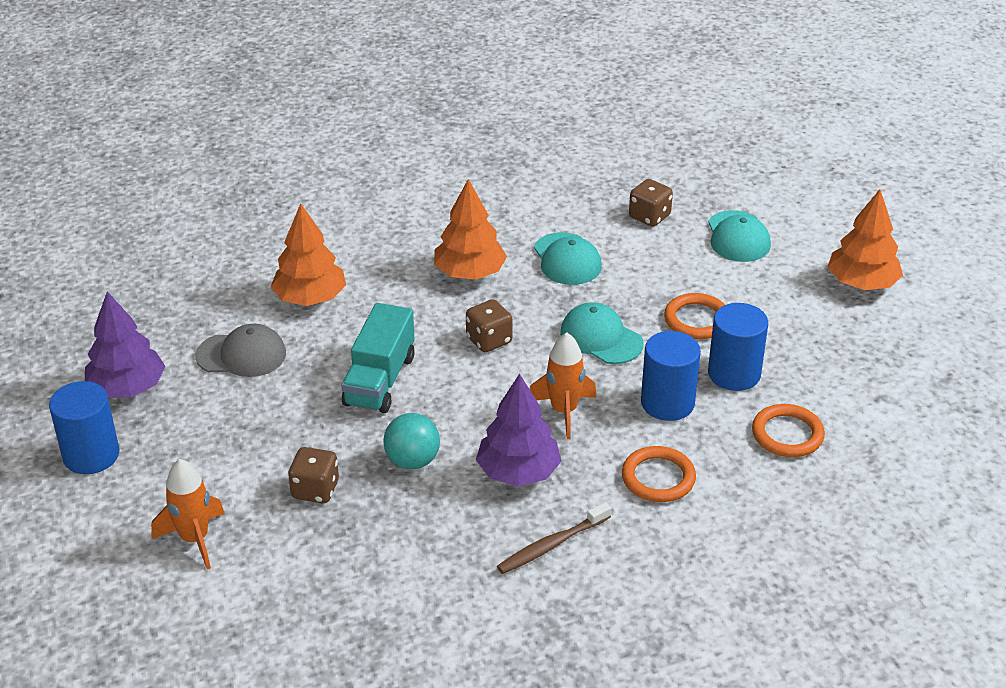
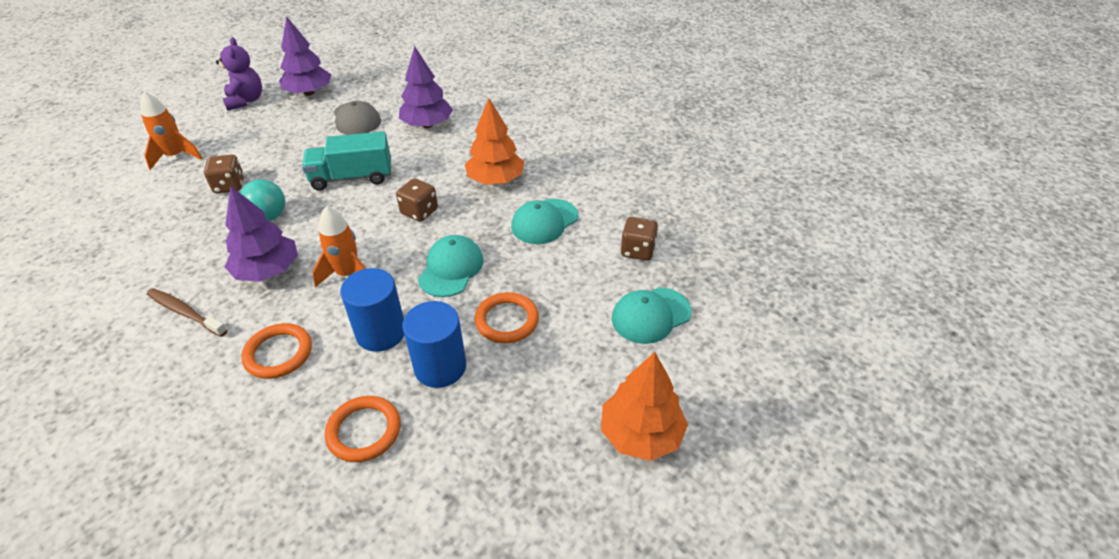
camera: 65 degrees right, 5 degrees up
blue cylinder [49,381,119,474] -> purple teddy bear [216,37,262,111]
orange tree [271,203,346,306] -> purple tree [399,46,453,128]

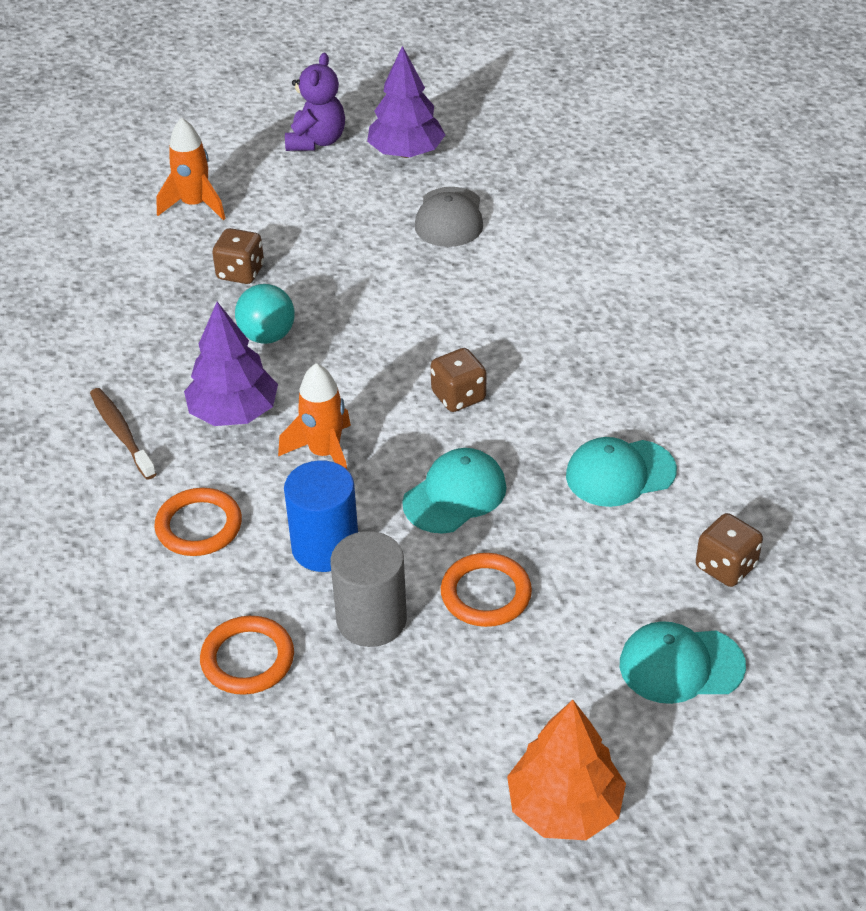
camera: 30 degrees right, 0 degrees up
turquoise truck [302,131,391,191] -> none
purple tree [399,46,453,128] -> none
blue cylinder [402,301,466,388] -> grey cylinder [331,531,407,647]
orange tree [465,99,524,184] -> none

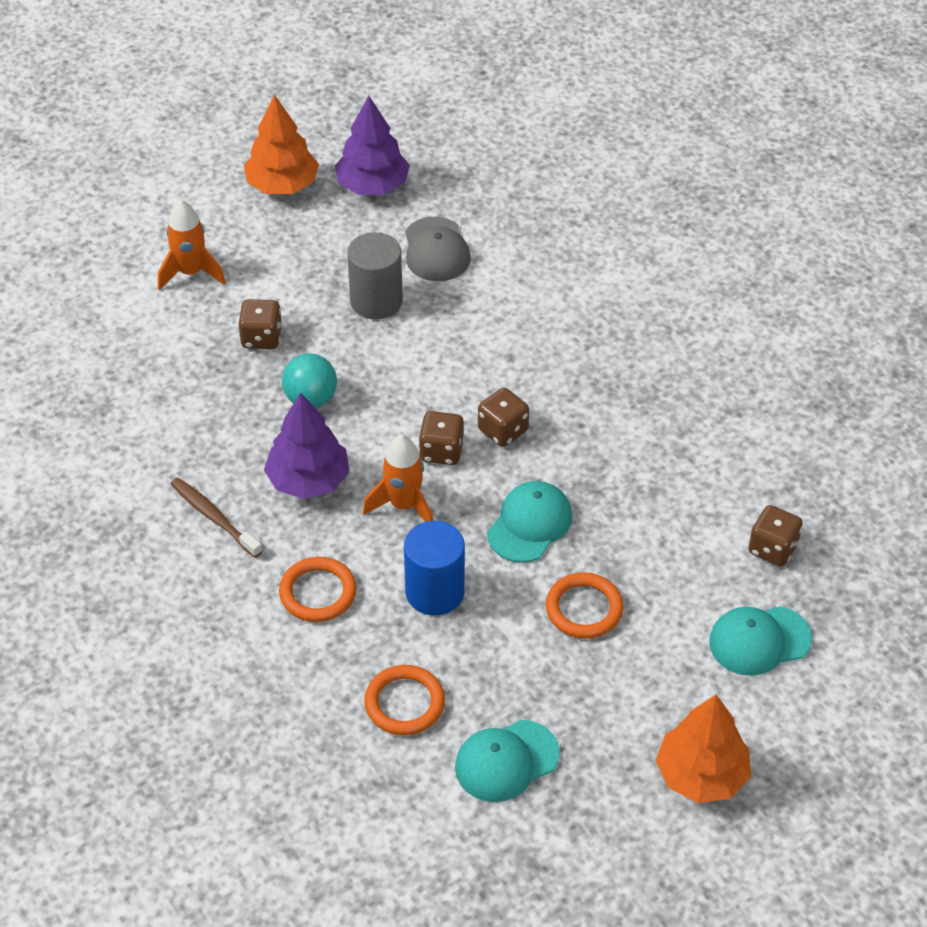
camera: 15 degrees left, 5 degrees up
purple teddy bear [285,53,345,151] -> orange tree [244,95,319,194]
grey cylinder [331,531,407,647] -> grey cylinder moved to [347,232,403,320]
turquoise cap [566,437,677,507] -> turquoise cap moved to [455,720,560,802]
none -> brown dice [419,411,464,465]

